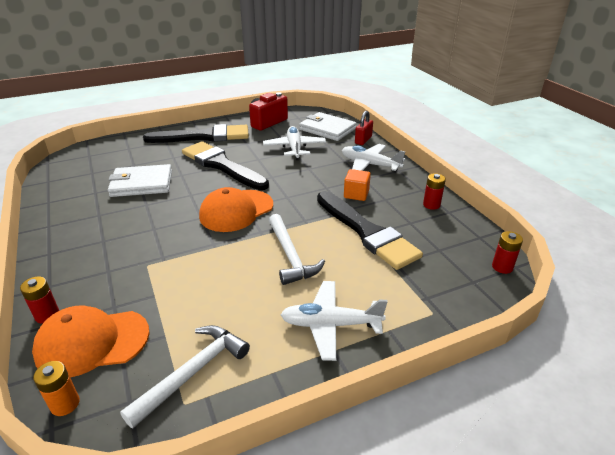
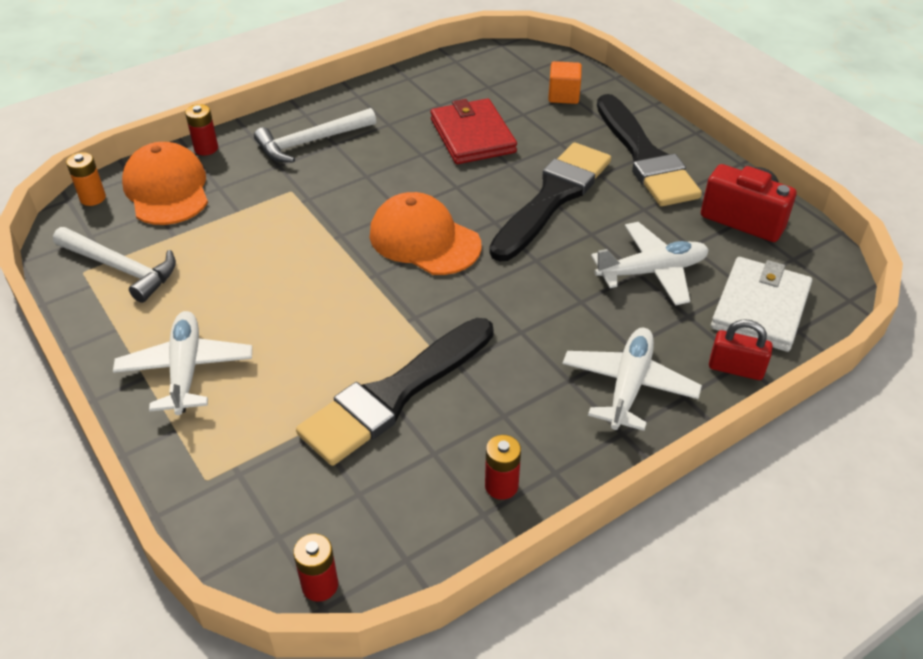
camera: 80 degrees right, 10 degrees up
white wallet [108,164,172,197] -> red wallet [431,98,517,164]
white hammer [269,214,325,285] -> white hammer moved to [254,108,376,162]
orange cube [344,169,371,201] -> orange cube moved to [548,61,582,104]

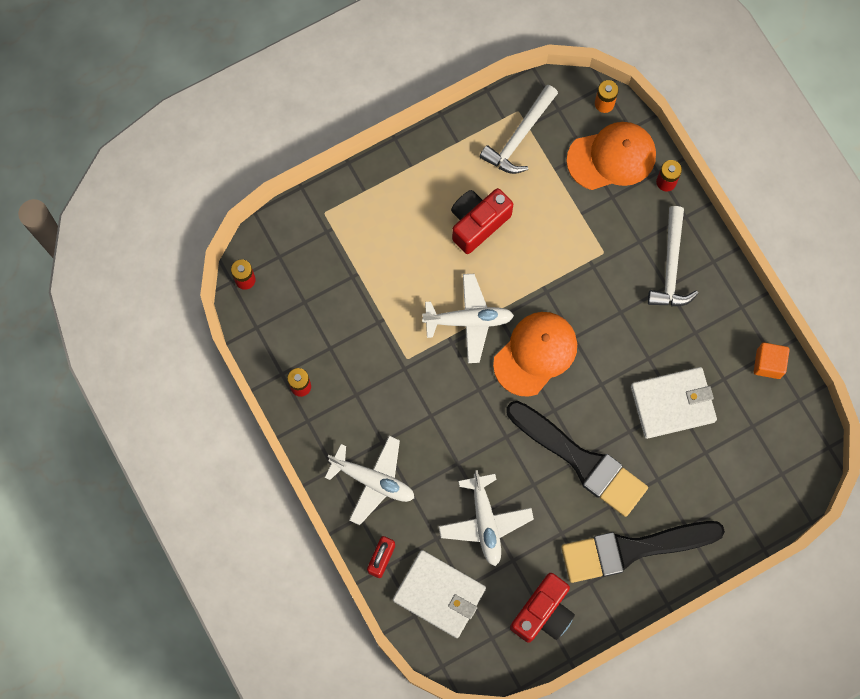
camera: 95 degrees right, 30 degrees up
white plane [113,311,252,415] -> white plane moved to [422,274,514,363]
white hammer [254,108,376,162] -> white hammer turned 150 degrees counterclockwise [648,206,698,307]
black brush [296,318,494,466] -> none
red wallet [431,98,517,164] -> white wallet [631,367,717,439]
orange cube [548,61,582,104] -> orange cube moved to [754,342,789,379]
none -> red camera [451,188,513,254]

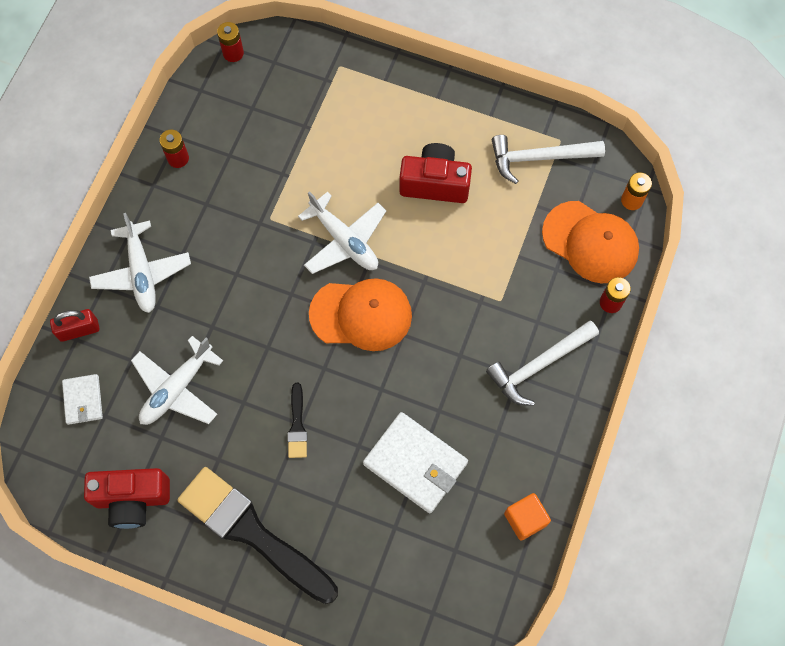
camera: 50 degrees right, 5 degrees down
white wallet [393,550,486,638] -> white wallet [62,374,103,425], size x0.56
black brush [506,401,648,517] -> black brush [288,383,307,458], size x0.43

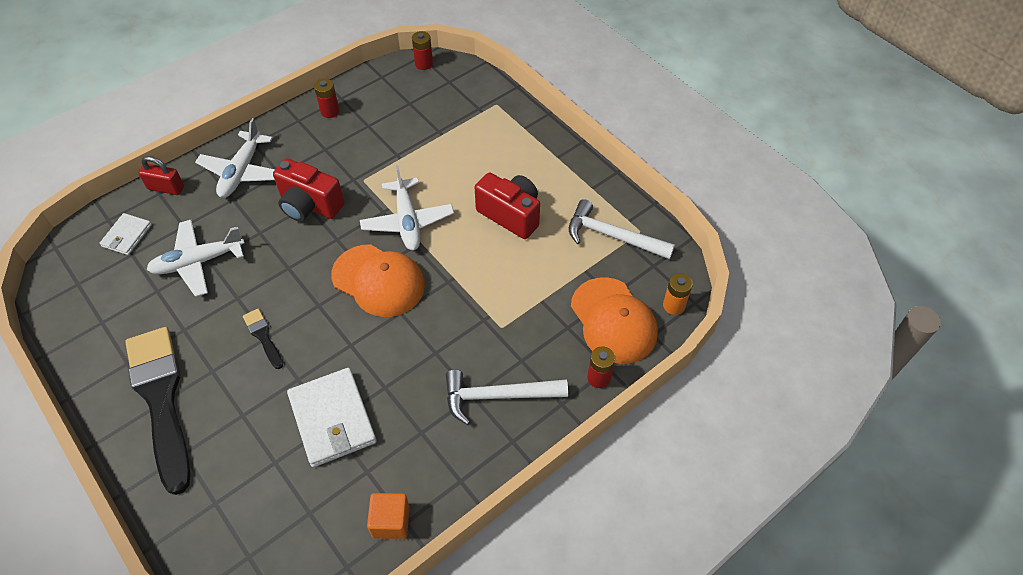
camera: 30 degrees right, 15 degrees down
red camera [84,468,170,529] -> red camera moved to [273,158,345,222]
black brush [288,383,307,458] -> black brush turned 120 degrees clockwise [243,309,283,369]

